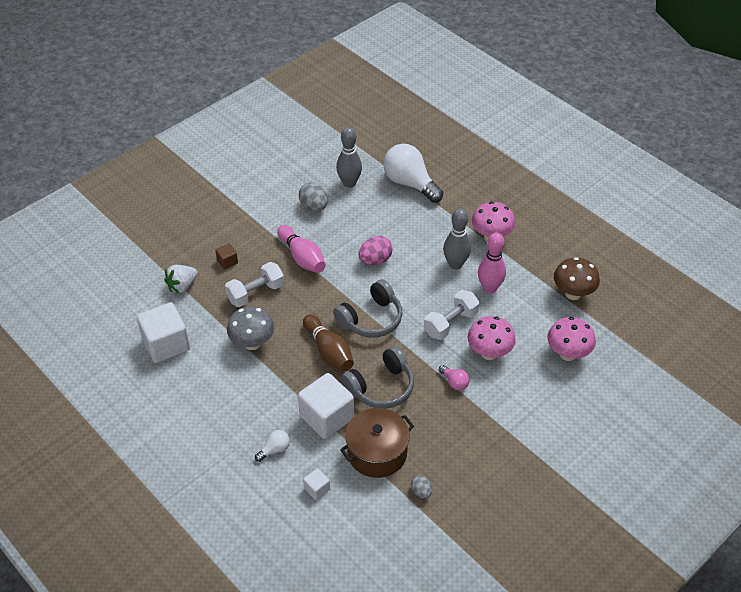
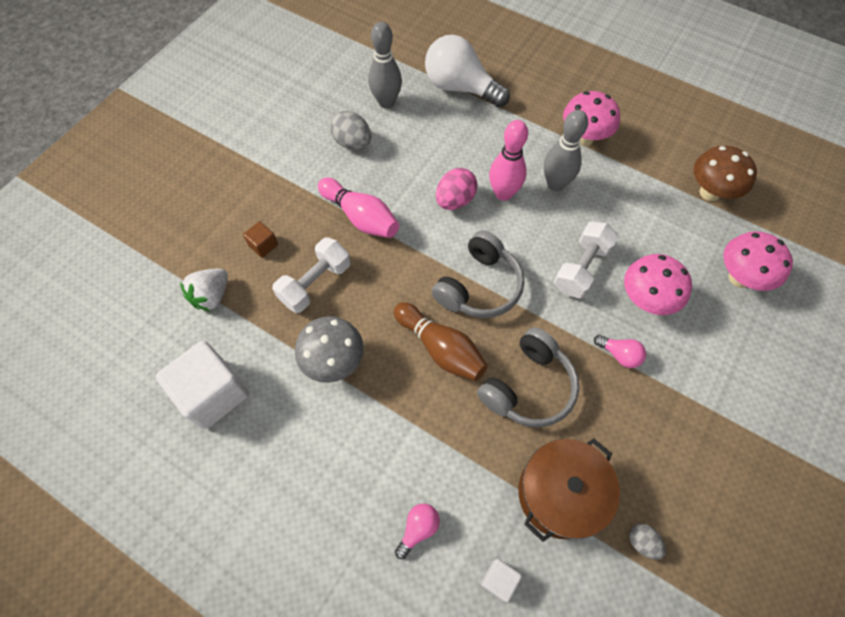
camera: 15 degrees left, 15 degrees up
white light bulb [255,430,290,462] -> pink light bulb [395,504,440,559]
white cube [298,373,354,439] -> none
pink bowling pin [478,233,506,293] -> pink bowling pin moved to [489,120,528,201]

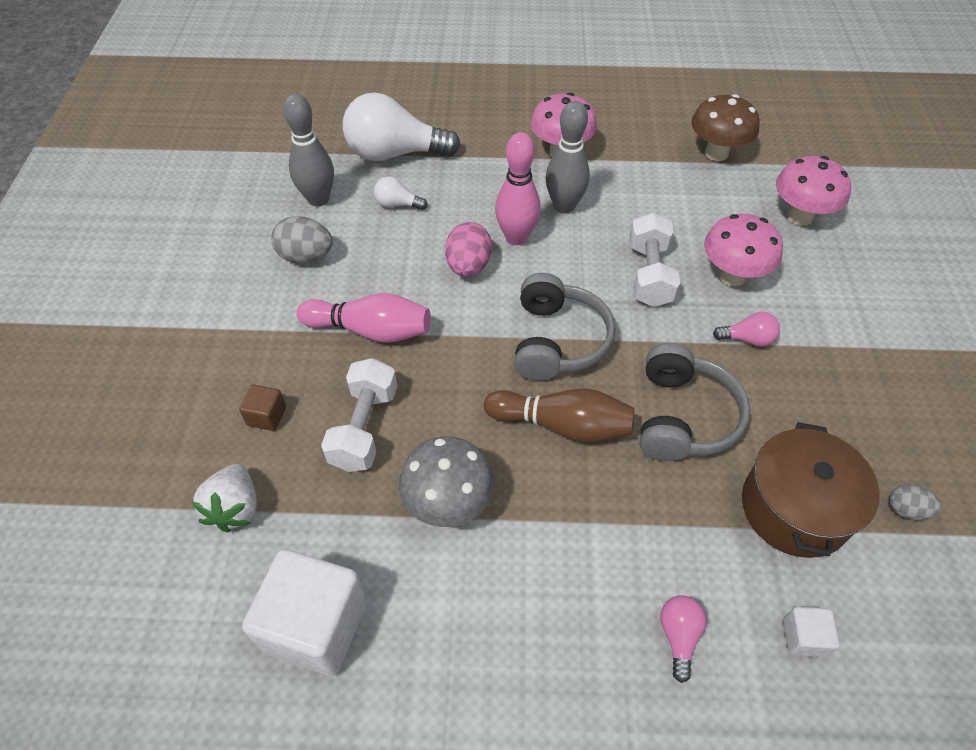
camera: 30 degrees left, 10 degrees down
none -> white light bulb [374,177,428,210]

